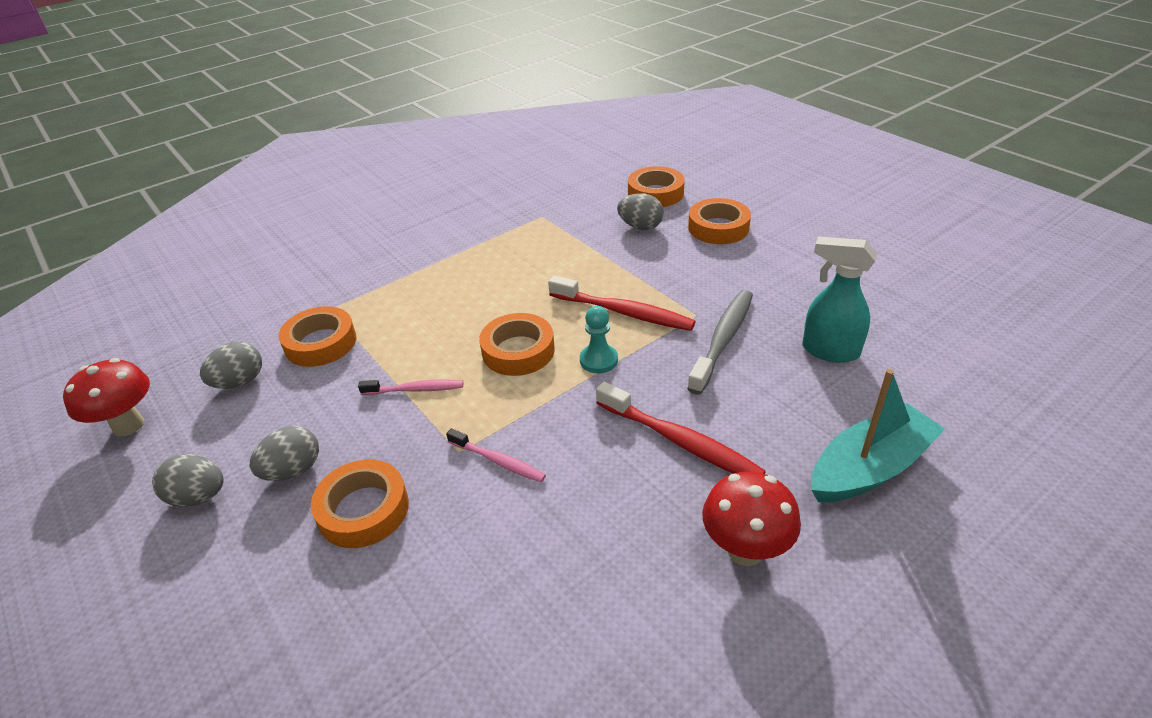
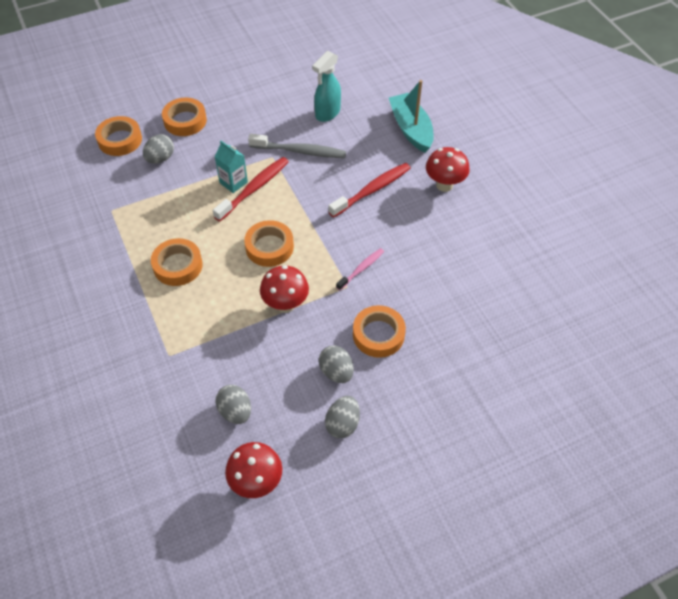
camera: 80 degrees left, 15 degrees up
orange tape [279,306,356,367] -> orange tape moved to [151,238,203,286]
pink toothbrush [358,379,463,395] -> red mushroom [260,265,309,313]
turquoise pawn [580,306,618,373] -> none
grey toothbrush [687,290,753,395] -> grey toothbrush turned 150 degrees clockwise [248,134,346,158]
none -> turquoise carton [214,141,248,193]

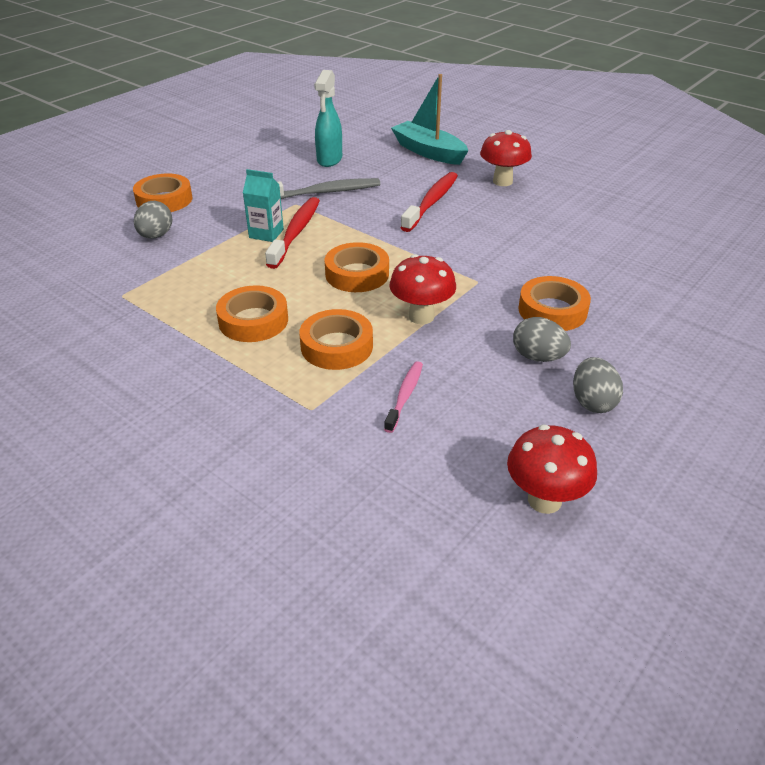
camera: 25 degrees left, 15 degrees down
orange tape [95,116,142,156] -> orange tape moved to [299,309,373,370]
grey egg [215,385,251,424] -> none
pink toothbrush [336,248,384,290] -> pink toothbrush moved to [384,361,423,433]

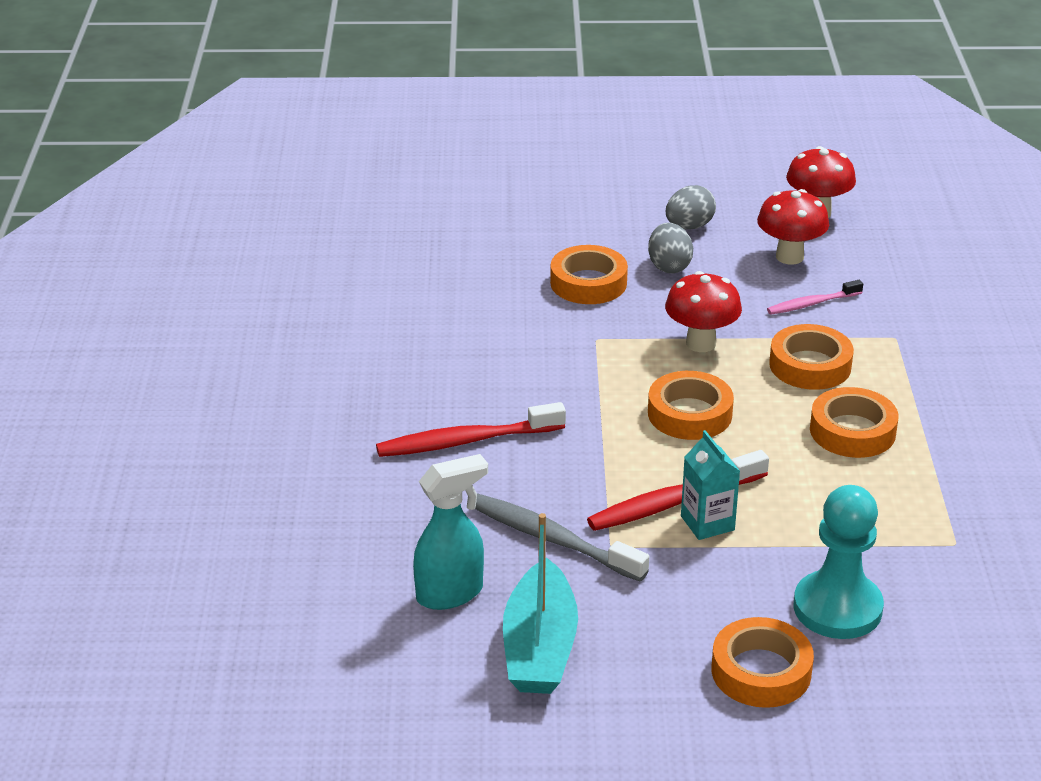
camera: 130 degrees left, 5 degrees down
grey egg [134,201,172,239] -> turquoise pawn [794,485,884,639]
turquoise boat [391,74,468,165] -> turquoise boat moved to [503,513,578,694]
red mushroom [480,130,532,186] -> red mushroom moved to [757,189,829,265]

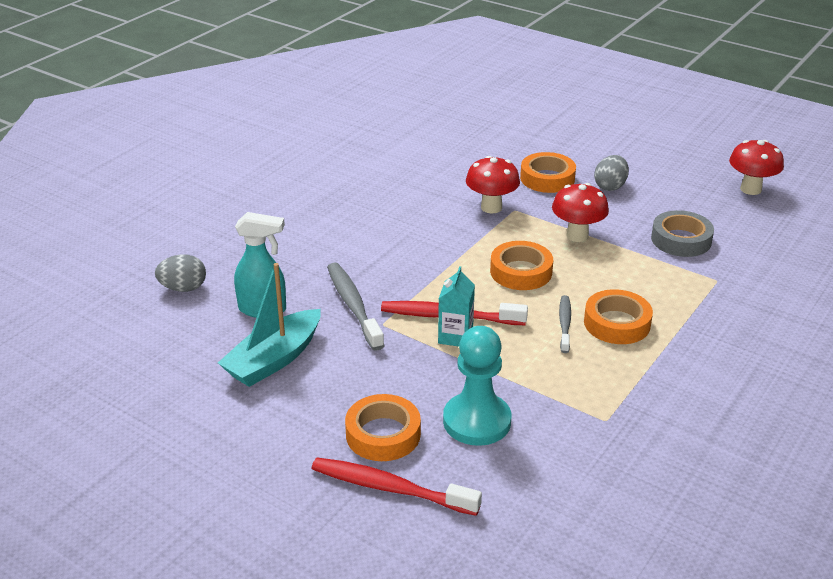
camera: 35 degrees right, 0 degrees up
red toothbrush [376,402,566,457] -> red toothbrush moved to [311,458,482,516]
grey egg [666,185,716,230] -> grey egg moved to [155,254,206,292]
red mushroom [757,189,829,265] -> red mushroom moved to [466,156,520,213]
pink toothbrush [767,280,863,315] -> grey tape [651,210,714,257]
orange tape [769,324,854,390] -> none
none -> grey toothbrush [559,295,571,353]

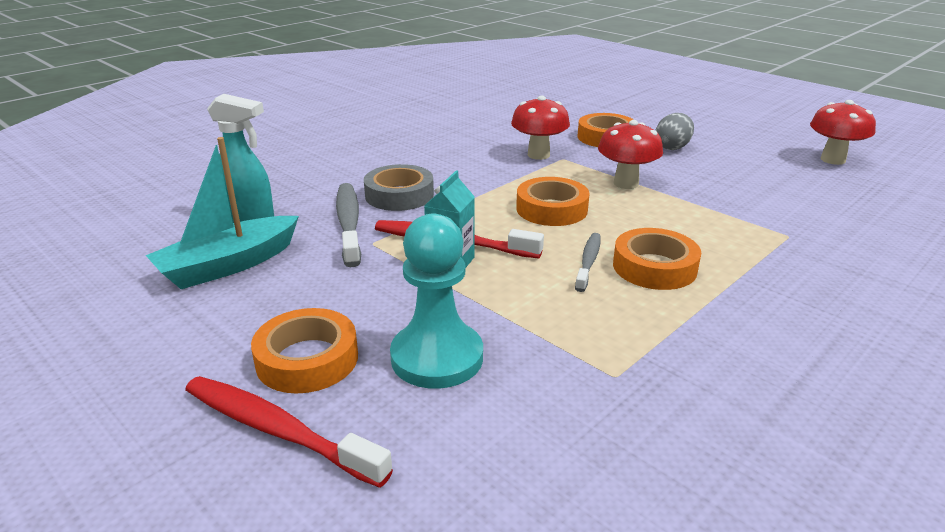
camera: 10 degrees right, 5 degrees down
grey egg [155,254,206,292] -> none
grey tape [651,210,714,257] -> grey tape moved to [364,164,434,211]

